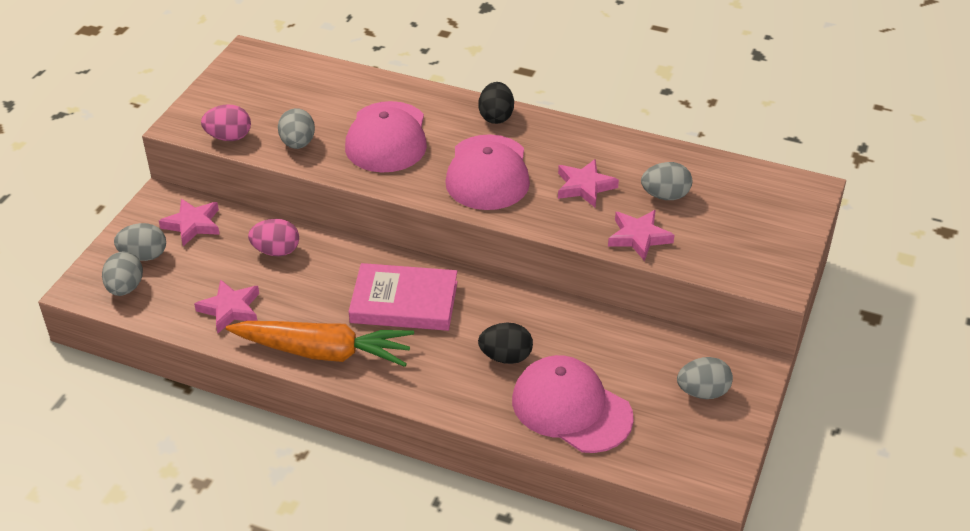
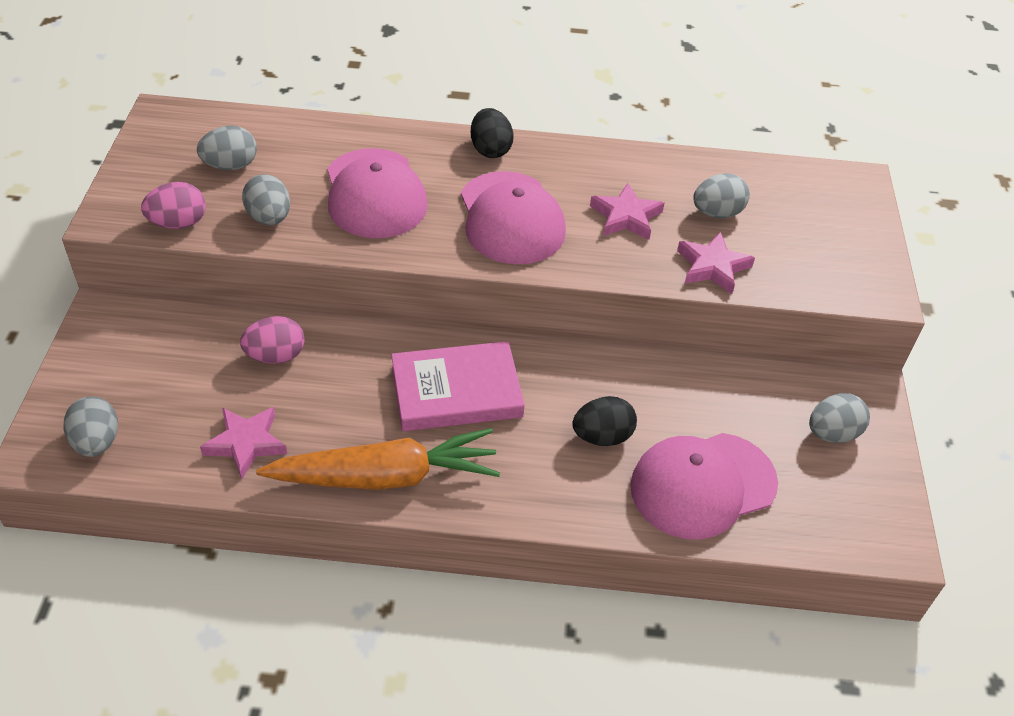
camera: 20 degrees left, 5 degrees up
grey egg [114,223,166,261] -> grey egg moved to [197,125,257,170]
pink star [159,199,220,246] -> none
pink cap [512,355,634,453] -> pink cap turned 45 degrees counterclockwise [630,433,778,539]

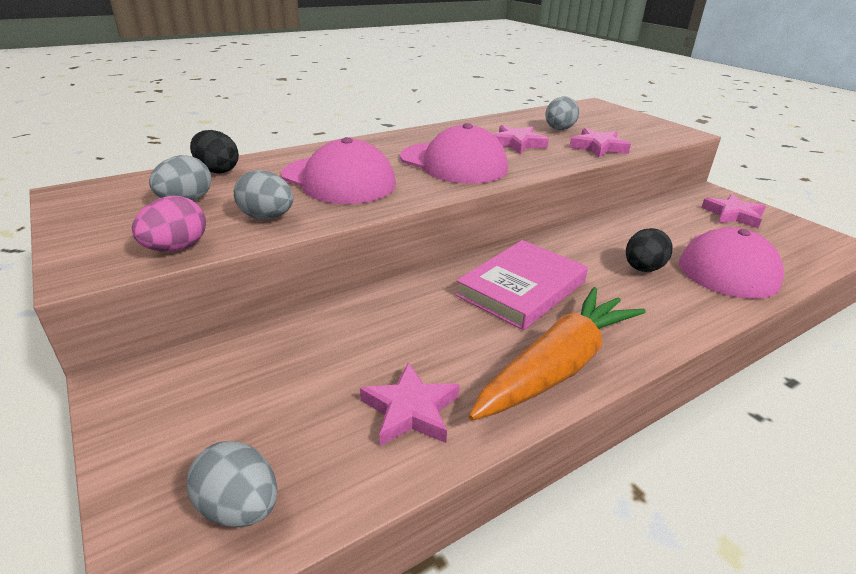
camera: 35 degrees left, 15 degrees down
pink egg [240,316,304,364] -> none
black egg [471,108,513,158] -> black egg moved to [190,130,239,174]
grey egg [809,393,870,443] -> pink star [701,194,766,228]

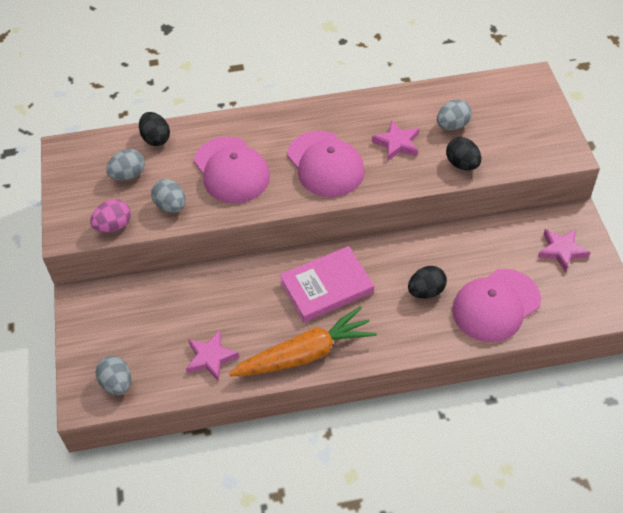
camera: 25 degrees right, 20 degrees up
pink star [569,128,631,157] -> black egg [446,137,481,170]

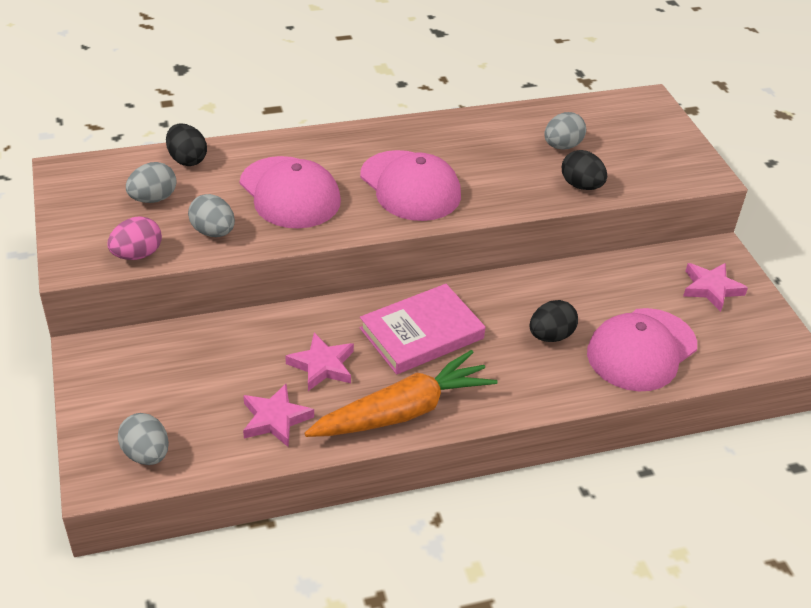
camera: 10 degrees left, 10 degrees down
pink star [372,120,419,161] -> pink star moved to [285,333,354,391]

